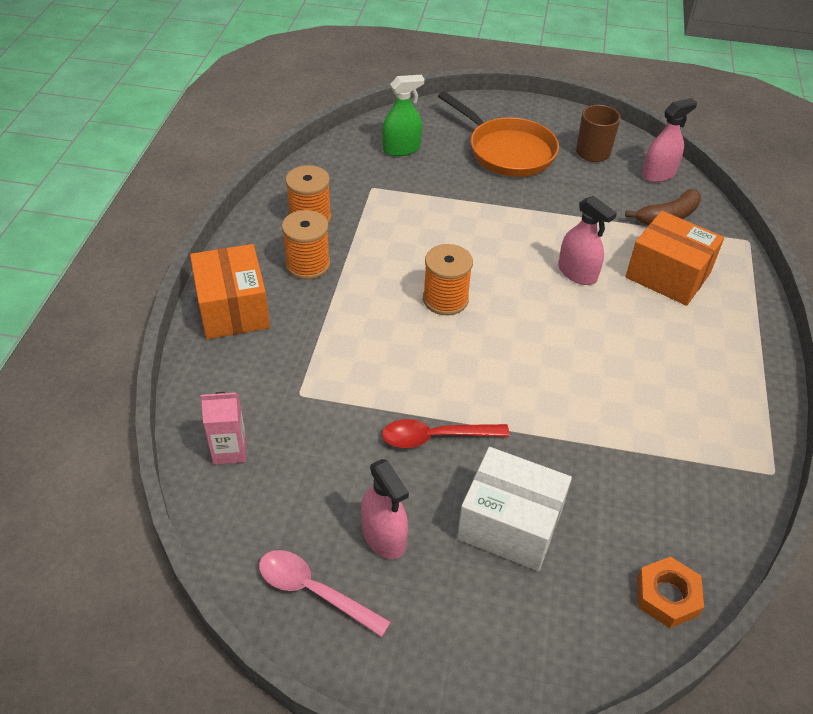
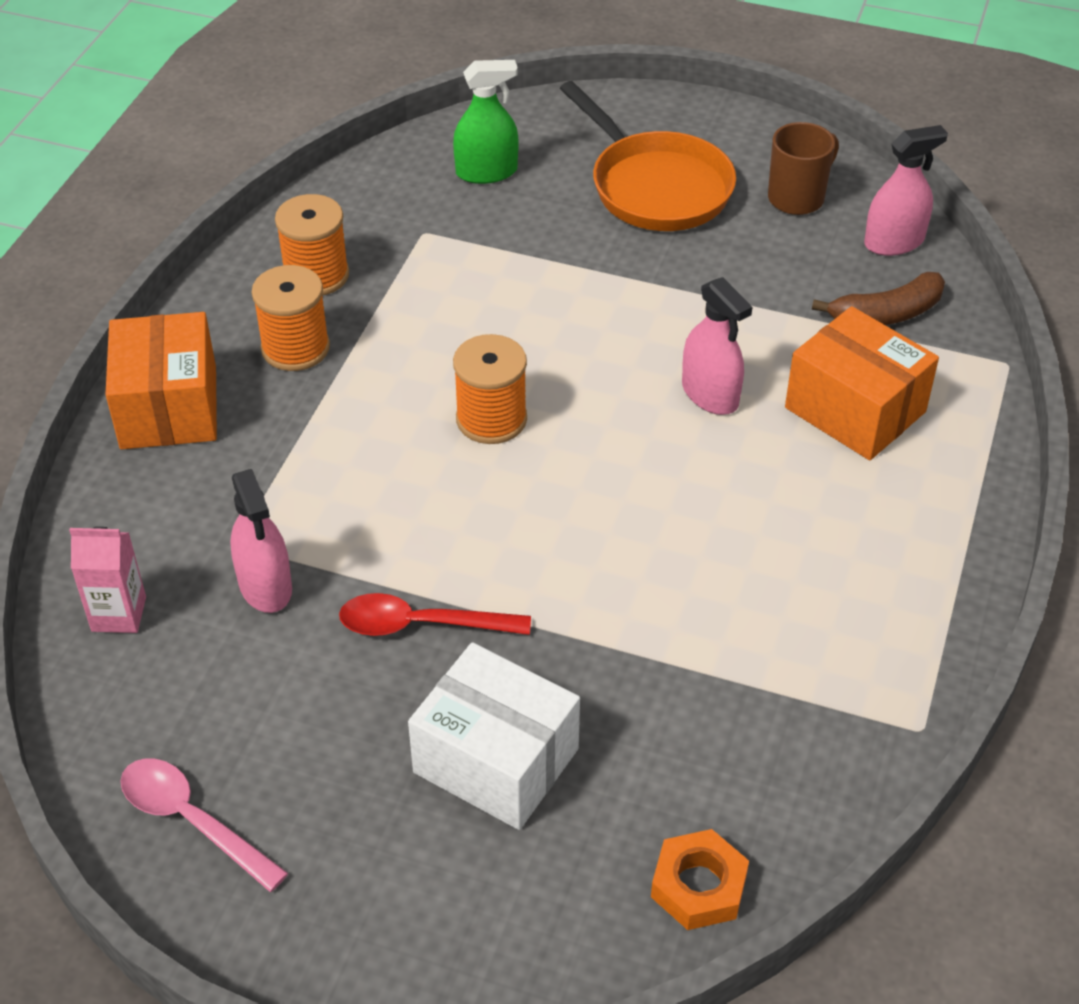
camera: 10 degrees right, 0 degrees up
pink spray bottle [361,459,409,559] -> pink spray bottle moved to [230,469,292,613]

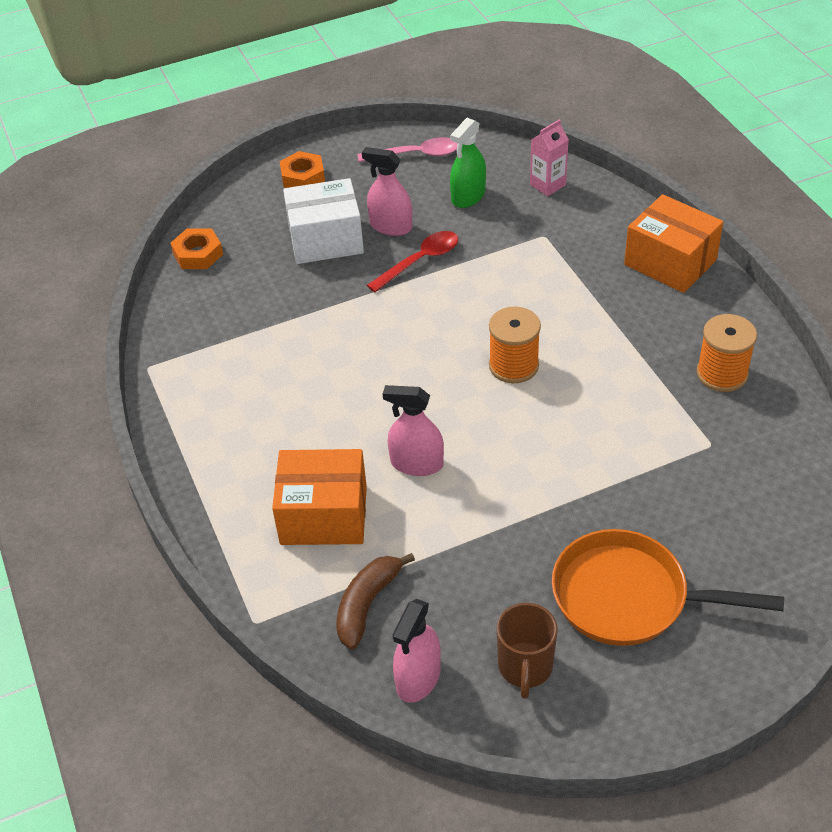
camera: 140 degrees right, 0 degrees up
pink spray bottle [230,469,292,613] -> pink spray bottle moved to [362,147,412,236]
orange spool [251,265,330,371] -> none
green spray bottle [453,60,518,184] -> green spray bottle moved to [450,118,486,208]
none -> orange nut [280,151,325,188]

